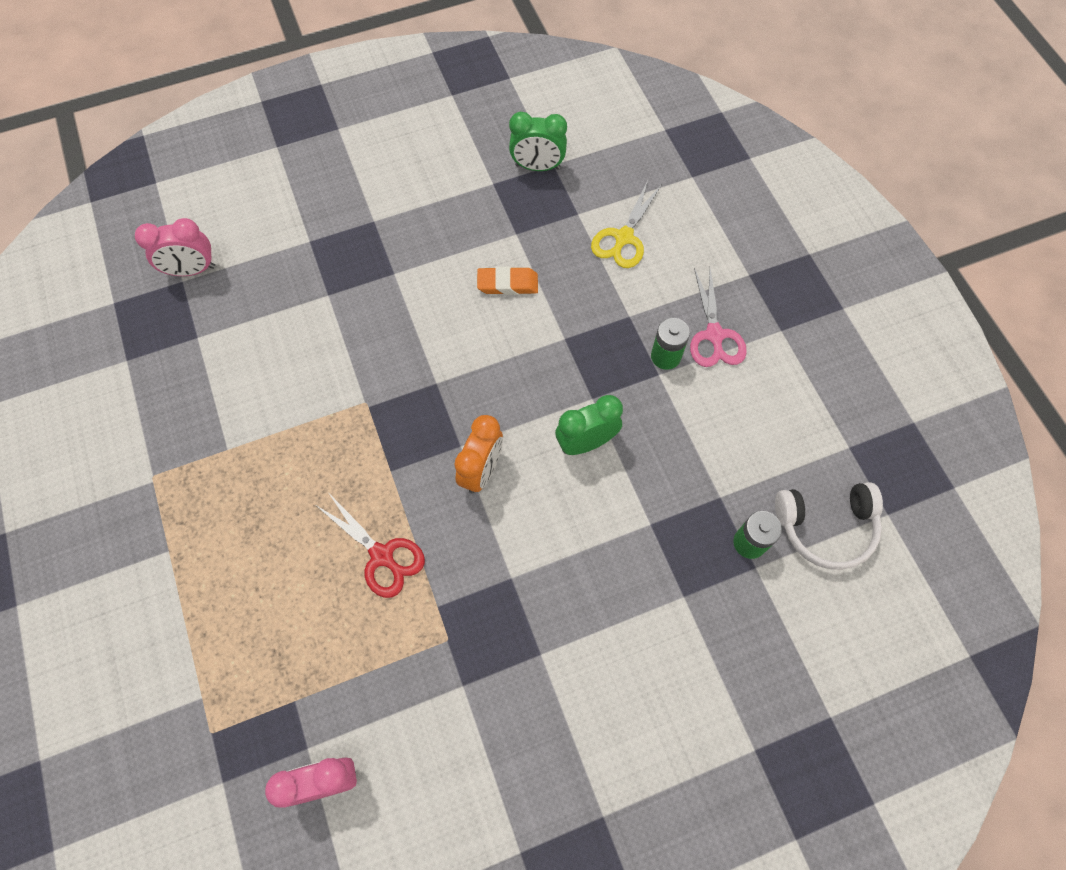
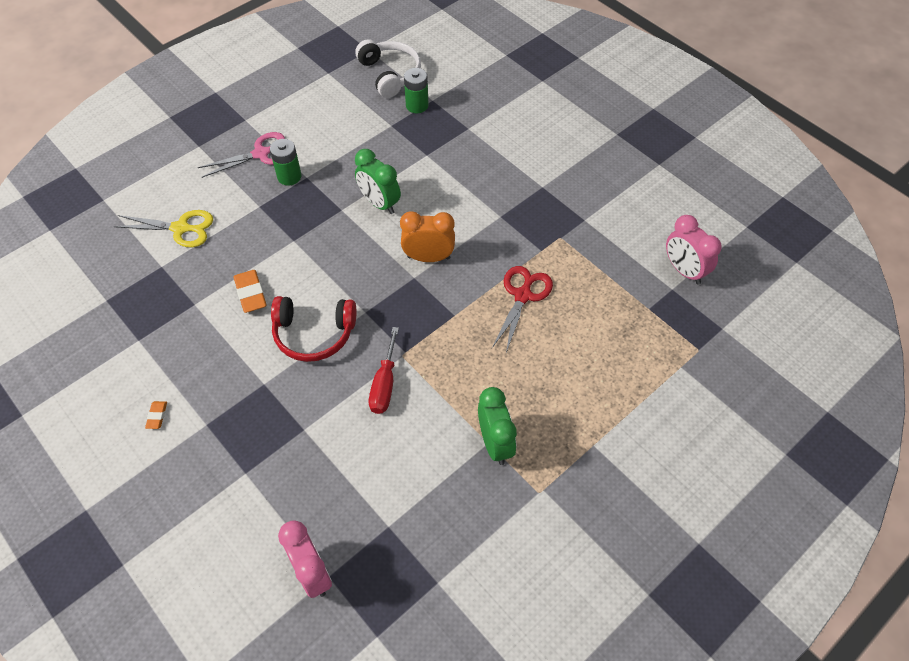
camera: 110 degrees left, 10 degrees down
green clock [509,112,567,171] -> green clock moved to [478,387,517,465]
none -> orange eraser [145,401,167,429]
none -> red headphones [271,296,356,362]
none -> red screwdriver [369,327,399,414]

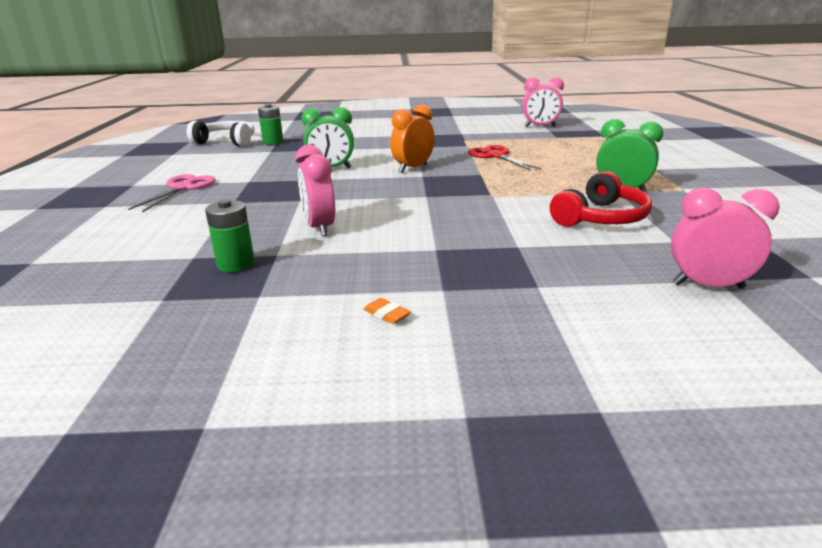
camera: 50 degrees left, 30 degrees down
yellow scissors [113,210,213,247] -> none
orange eraser [233,270,267,313] -> pink clock [296,145,335,237]
green battery [270,139,301,186] -> green battery moved to [205,199,255,272]
red headphones [271,296,356,362] -> red headphones moved to [550,171,652,227]
red screwdriver [369,327,399,414] -> none

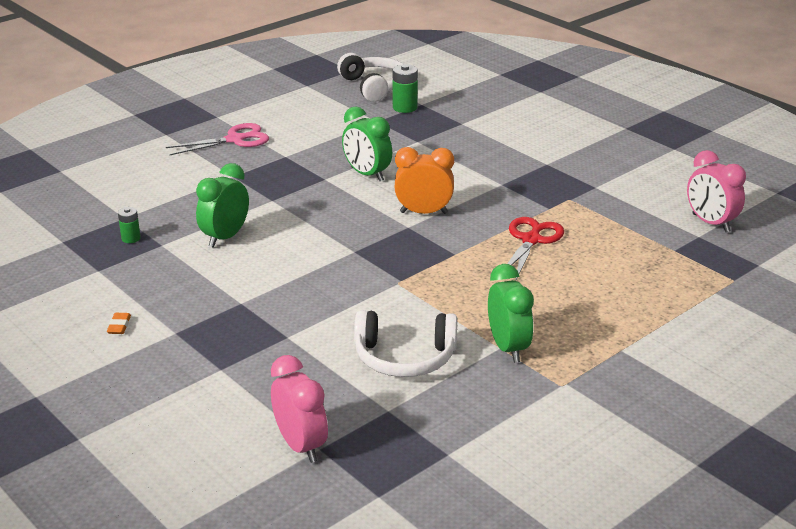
camera: 50 degrees right, 5 degrees up
green battery [205,199,255,272] -> green battery [118,207,141,243], size x0.63
pink clock [296,145,335,237] -> green clock [196,163,249,248]
red headphones [550,171,652,227] -> white headphones [354,310,457,377]

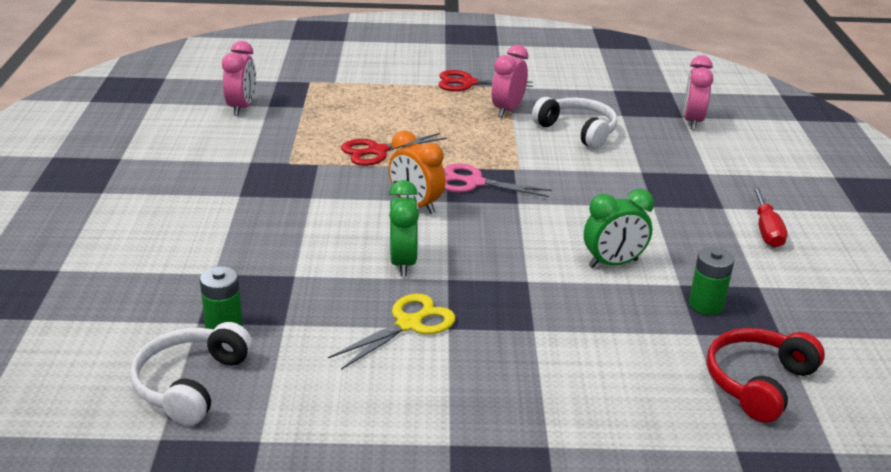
camera: 140 degrees left, 0 degrees up
orange eraser [107,313,131,334] -> red screwdriver [753,187,787,248]
green battery [118,207,141,243] -> green battery [689,247,734,315], size x1.60
pink scissors [166,123,269,155] -> pink scissors moved to [444,163,552,197]
green clock [488,264,534,363] -> pink clock [492,45,528,117]
none -> yellow scissors [328,294,455,370]
none -> red scissors [438,70,533,91]
none -> red headphones [707,328,825,423]

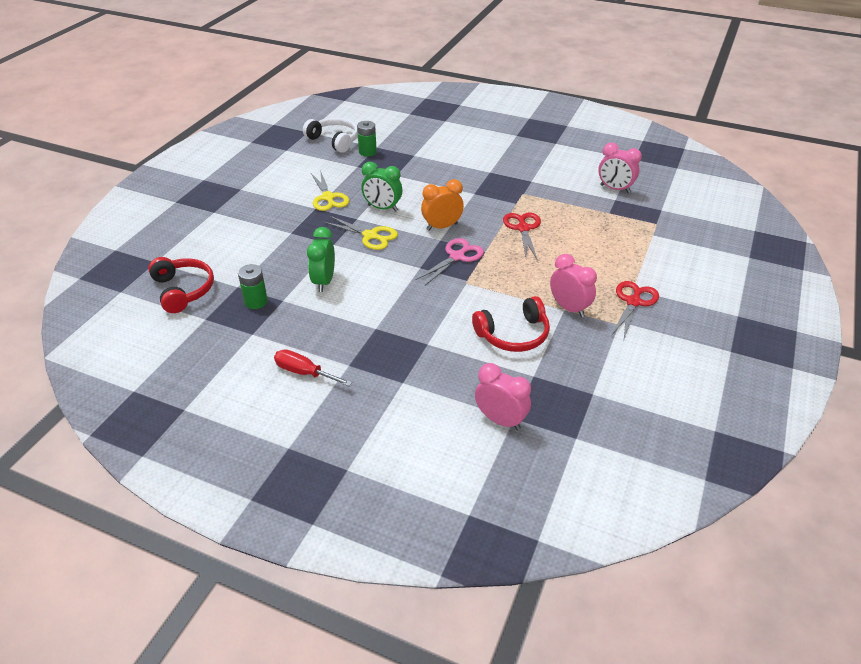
camera: 115 degrees right, 10 degrees up
white headphones [532,97,617,149] -> red headphones [472,296,550,352]
none -> yellow scissors [323,216,398,250]

